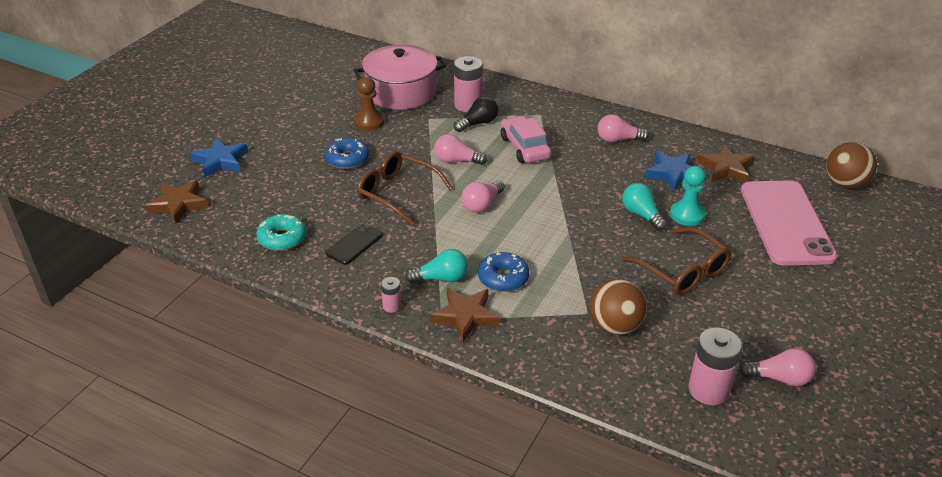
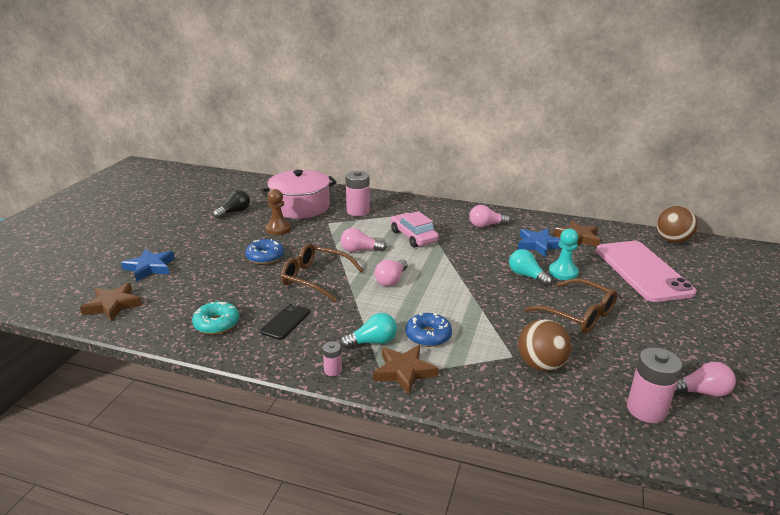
camera: 10 degrees left, 10 degrees down
black light bulb [454,96,498,132] -> black light bulb moved to [213,190,250,219]

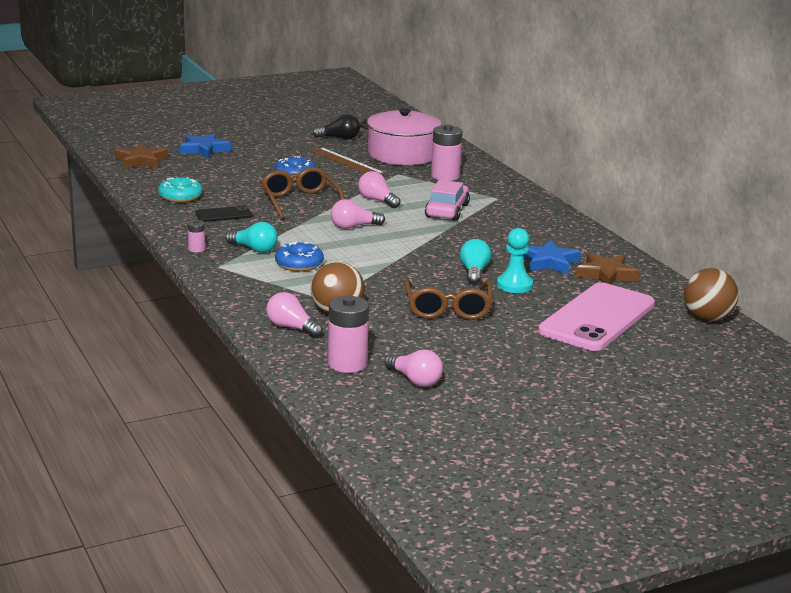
camera: 45 degrees right, 5 degrees down
brown pawn [265,189,291,235] -> brown ruler [310,147,386,175]
brown star [373,345,438,395] -> none
pink light bulb [469,205,510,227] -> pink light bulb moved to [266,292,323,338]

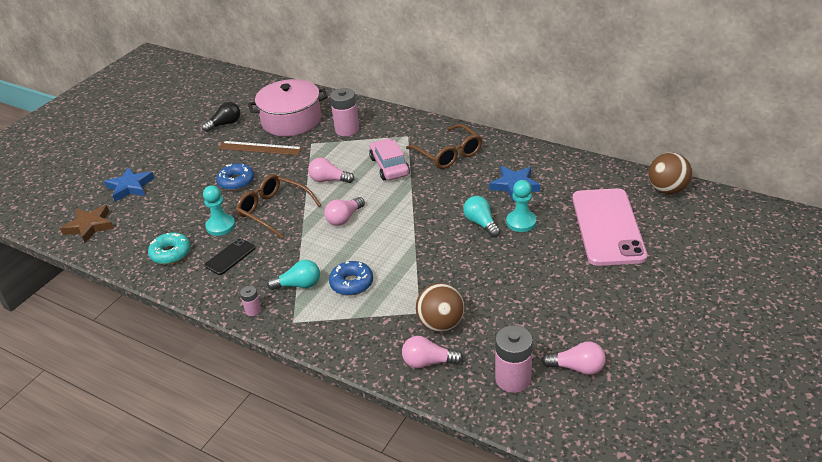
camera: 30 degrees left, 15 degrees up
brown glasses [404,279,493,320] -> brown glasses moved to [406,124,482,169]
brown star [576,253,640,285] -> none
none -> turquoise pawn [203,185,235,236]

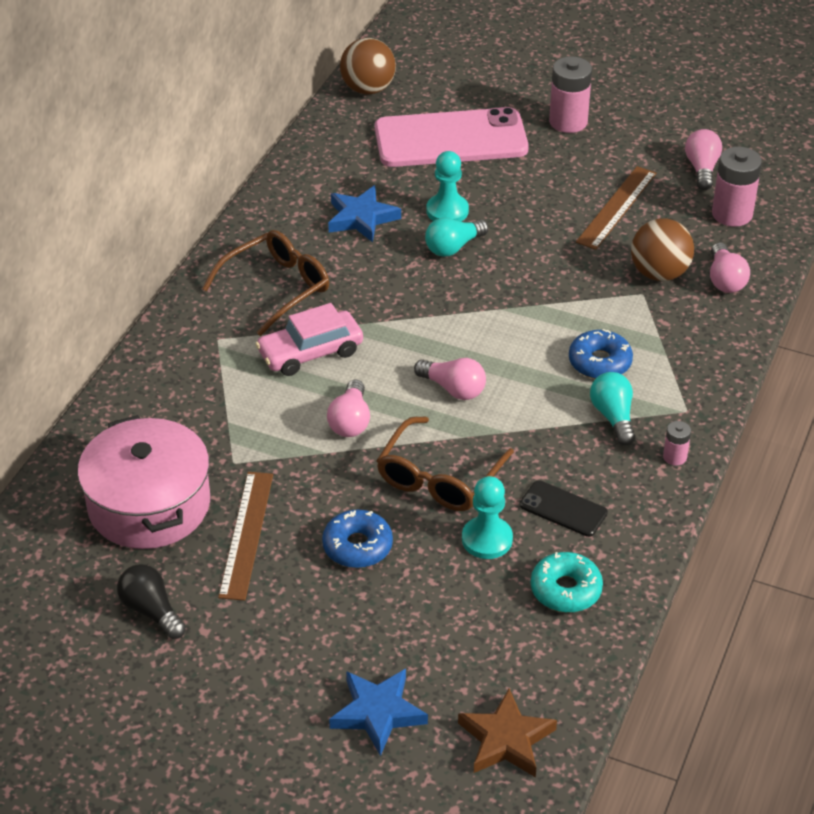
camera: 100 degrees left, 5 degrees up
pink battery [330,88,359,136] -> pink battery moved to [549,56,592,133]
none -> brown ruler [576,166,656,250]

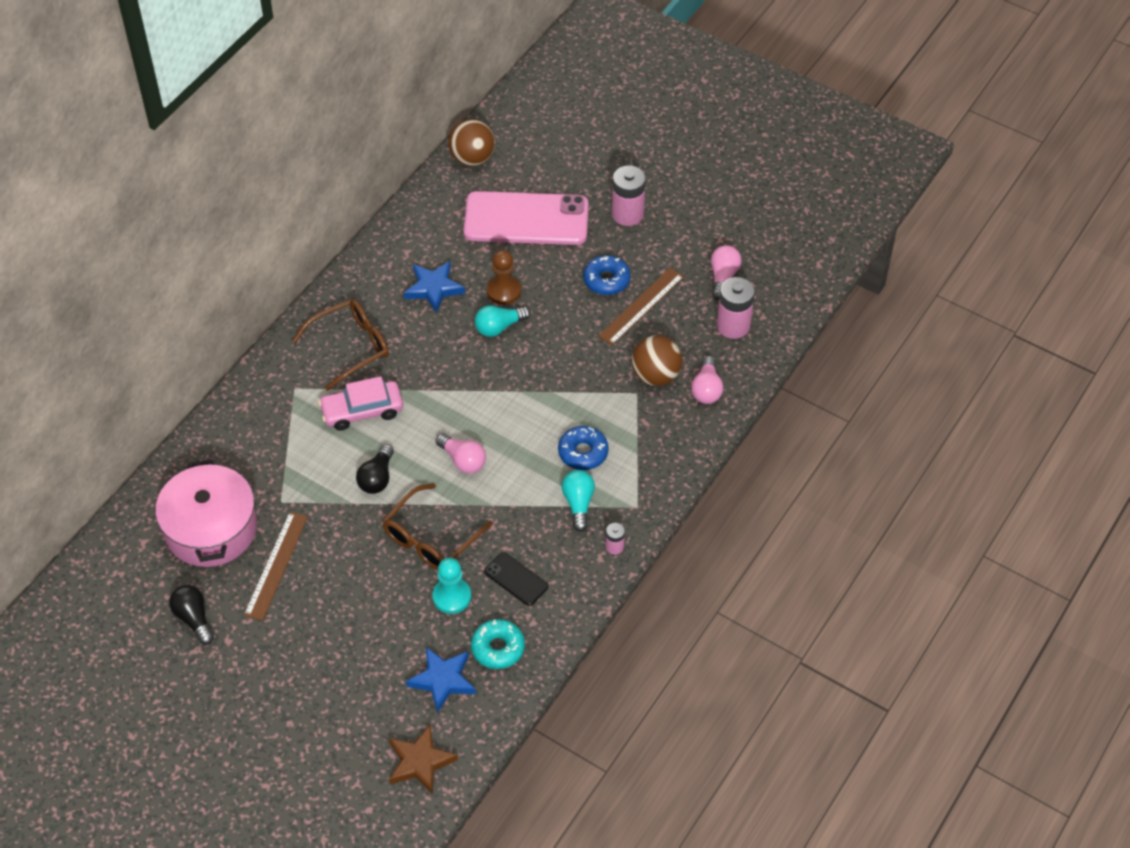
camera: 10 degrees right, 10 degrees up
blue donut [322,510,393,568] -> blue donut moved to [583,255,631,295]
pink light bulb [327,379,370,437] -> black light bulb [356,444,394,494]
blue star [329,669,428,756] -> blue star moved to [406,647,476,713]
turquoise pawn [426,151,469,222] -> brown pawn [487,250,521,305]

